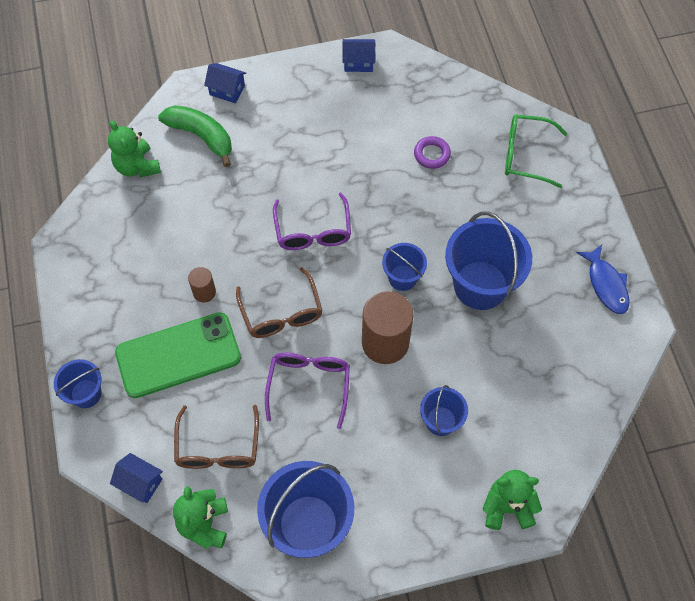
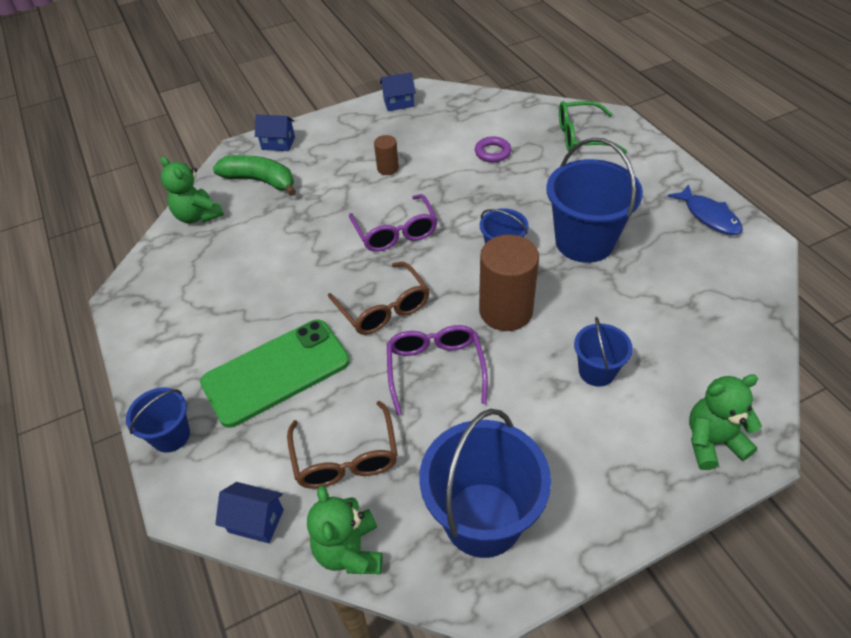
camera: 10 degrees left, 15 degrees down
brown cylinder [188,267,216,302] -> brown cylinder moved to [374,135,399,175]

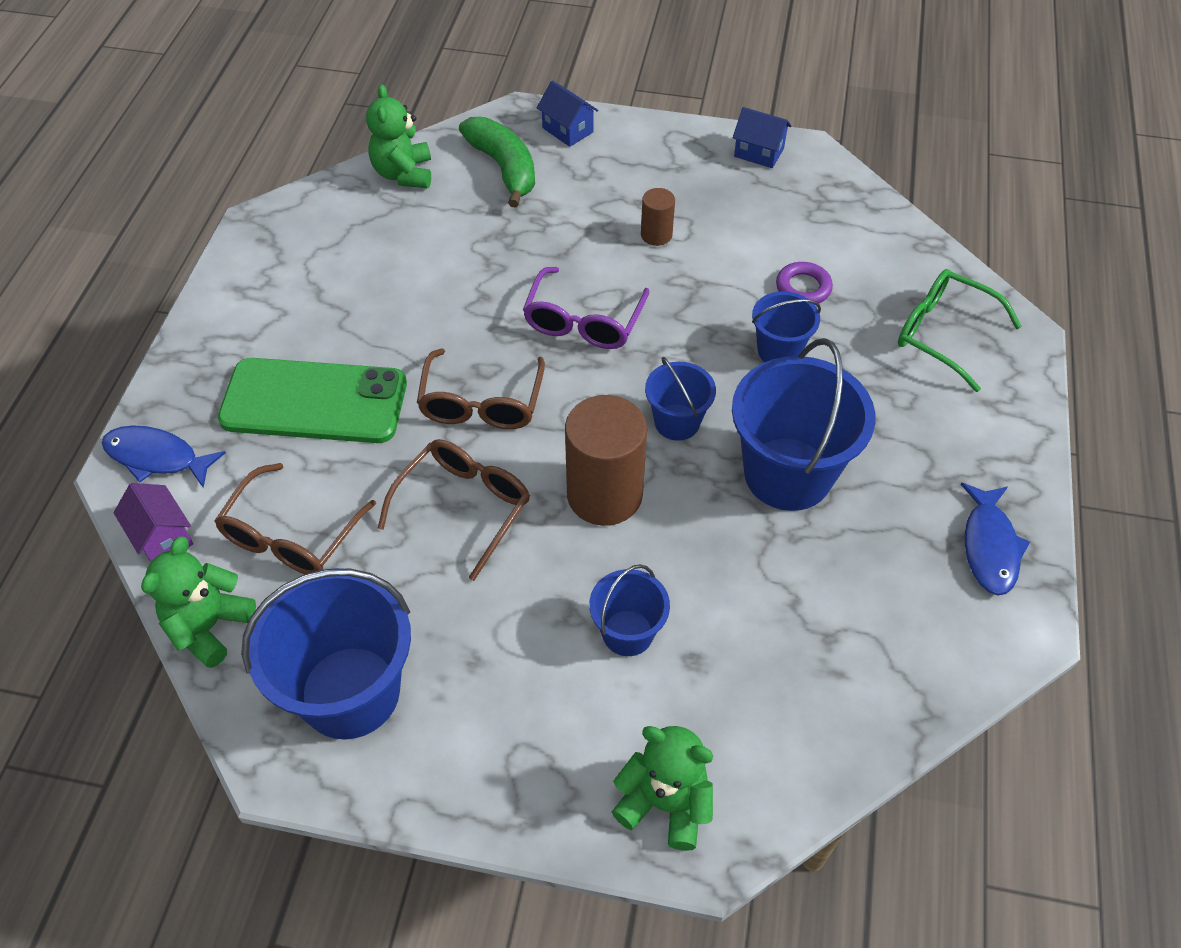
camera: 35 degrees right, 5 degrees up
blue bucket [126,388,190,453] -> blue bucket moved to [752,291,821,362]
blue house [215,482,284,543] -> purple house [113,483,193,562]
purple glasses [387,325,488,415] -> brown glasses [378,439,530,581]
none -> blue fish [102,425,226,488]

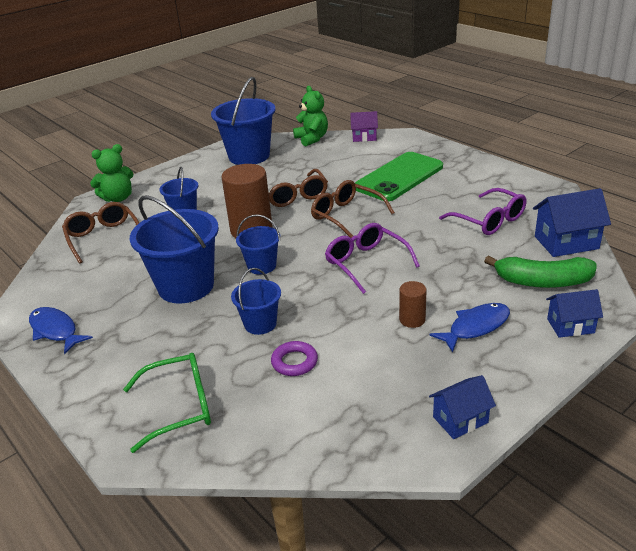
camera: 130 degrees right, 20 degrees down
blue fish [102,425,226,488] -> blue fish moved to [430,303,510,353]
brown glasses [215,463,376,574] -> brown glasses moved to [62,202,139,264]
green teddy bear [366,84,431,188] -> blue house [533,188,611,257]
none -> purple glasses [439,188,526,235]

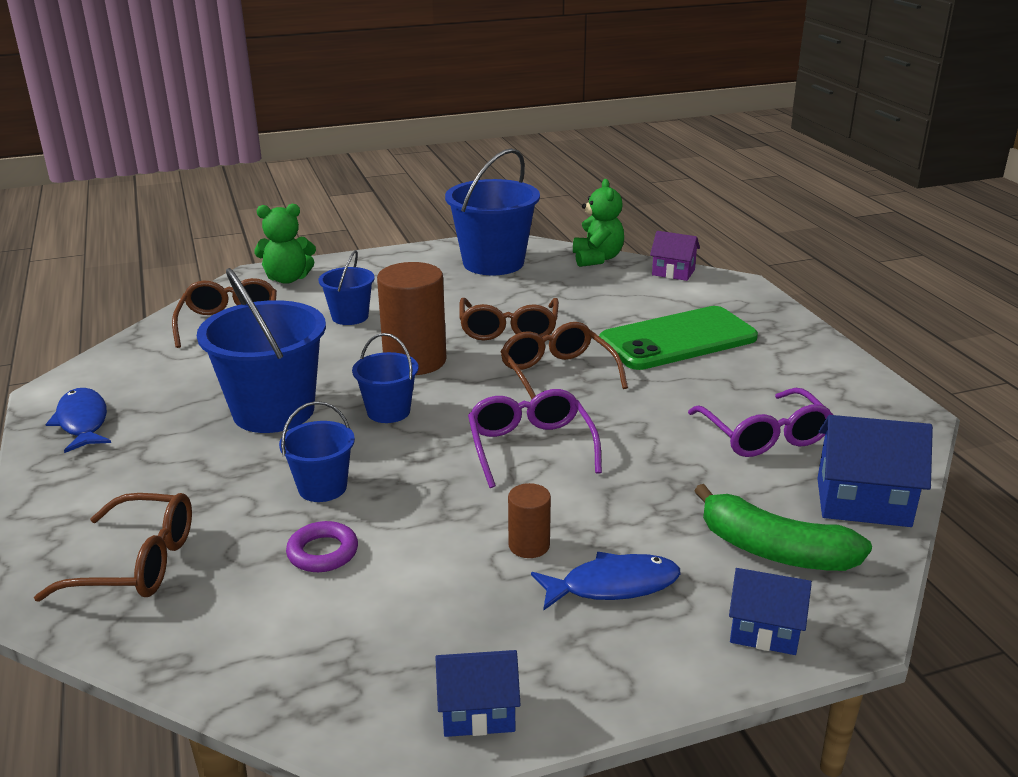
camera: 20 degrees right, 5 degrees down
green glasses [123,353,211,453] -> brown glasses [34,493,192,602]

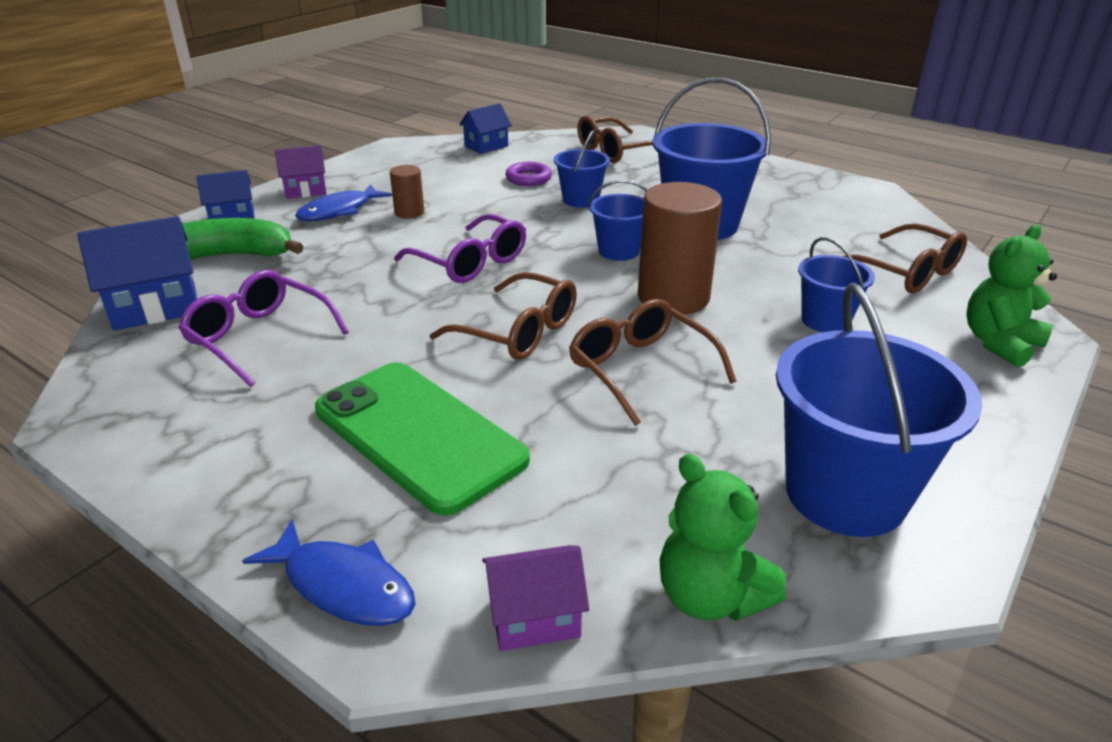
camera: 145 degrees right, 5 degrees up
blue fish [45,388,111,453] -> blue fish moved to [242,519,415,626]
blue house [435,650,521,737] -> blue house moved to [459,103,512,154]
green phone [599,306,758,370] -> green phone turned 75 degrees counterclockwise [315,362,530,516]
none -> purple house [275,146,326,199]

